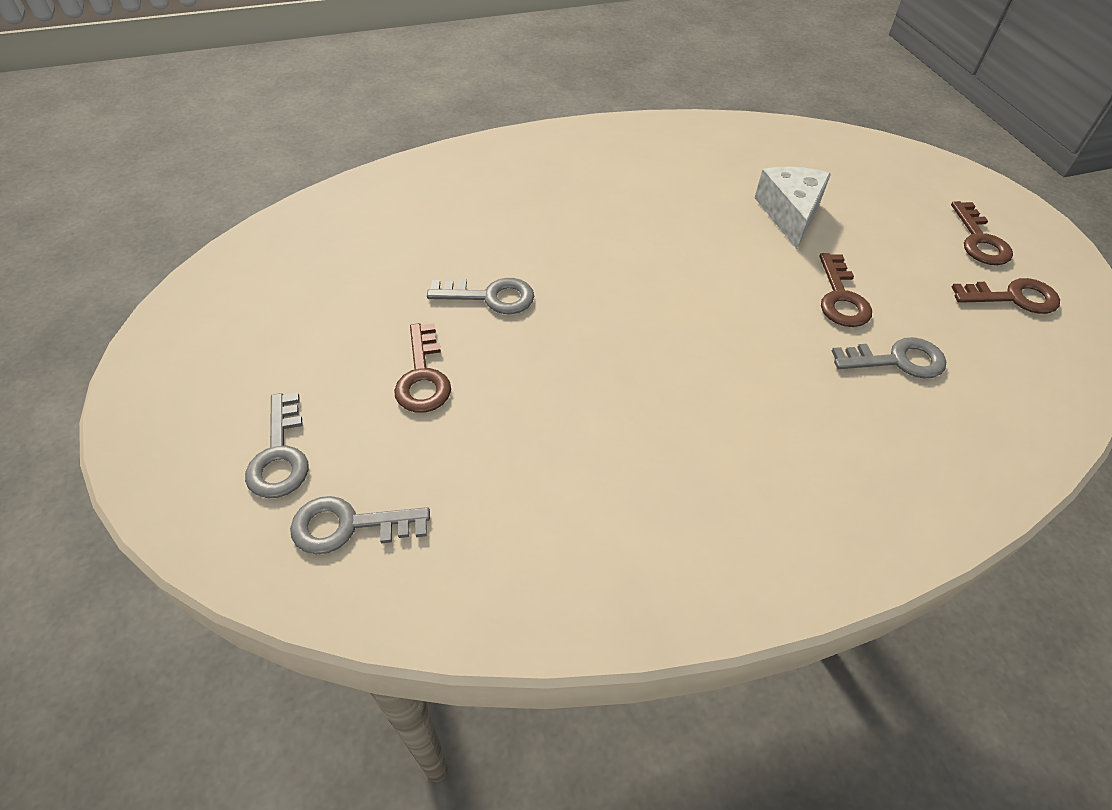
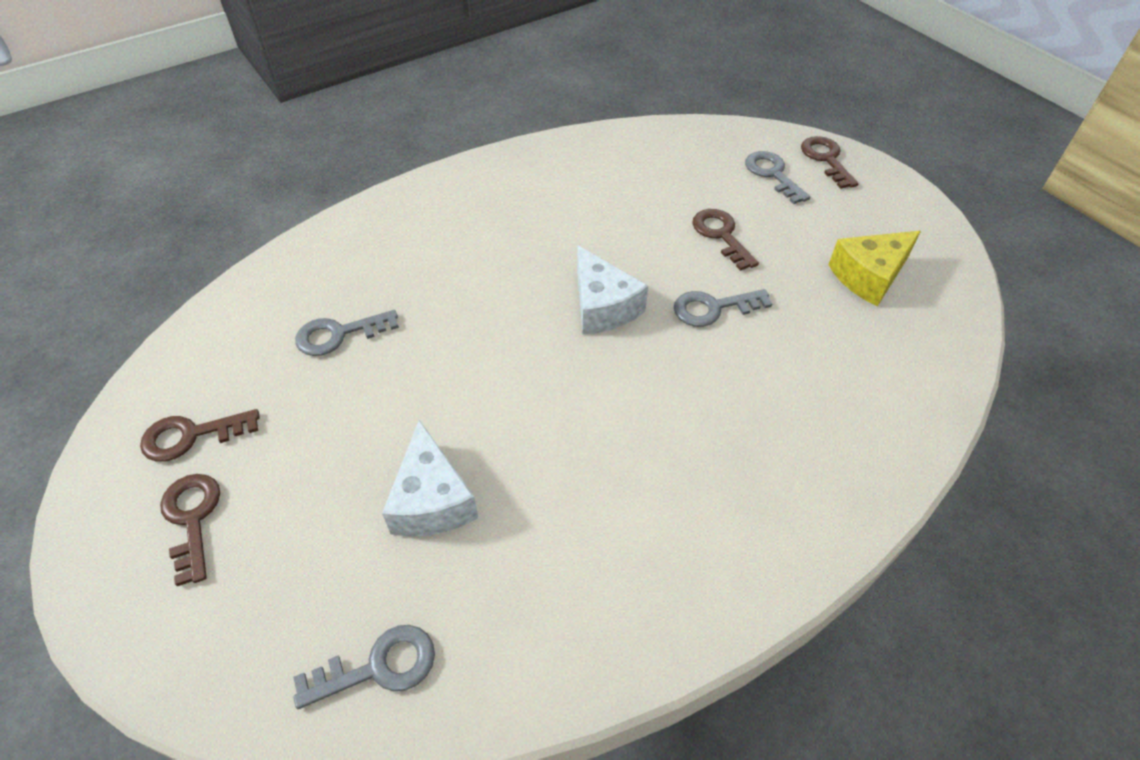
camera: 165 degrees right, 0 degrees up
grey key [290,496,430,554] -> grey key moved to [293,625,435,709]
brown key [820,253,872,327] -> brown key moved to [801,136,858,189]
none -> white cheese [577,245,648,335]
none -> yellow cheese [828,231,921,306]

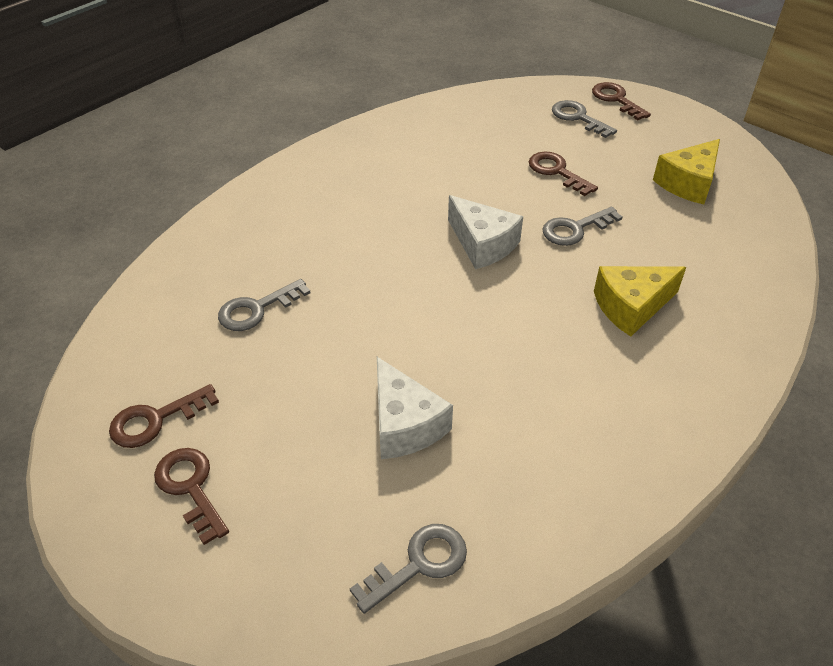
camera: 15 degrees left, 5 degrees down
none -> yellow cheese [594,266,686,337]

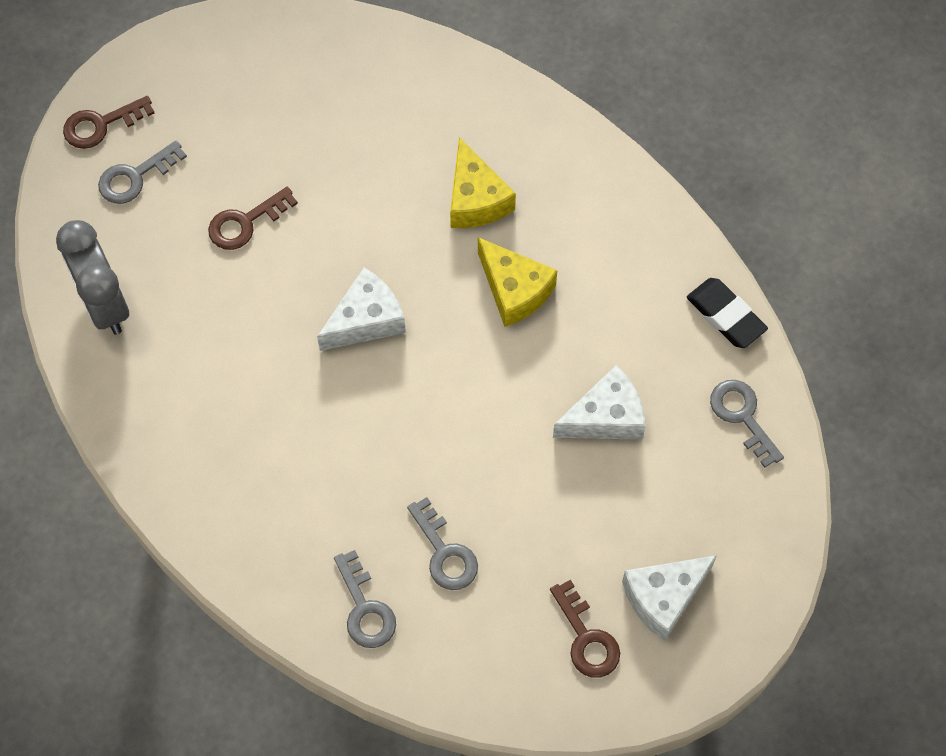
camera: 85 degrees left, 20 degrees up
brown key [154,448,229,545] -> white cheese [622,555,717,641]
grey key [542,207,622,246] -> grey key moved to [334,550,396,648]
yellow cheese [653,139,720,204] -> yellow cheese moved to [478,237,558,327]
none -> grey clock [56,220,129,335]
none -> black eraser [687,278,768,348]

